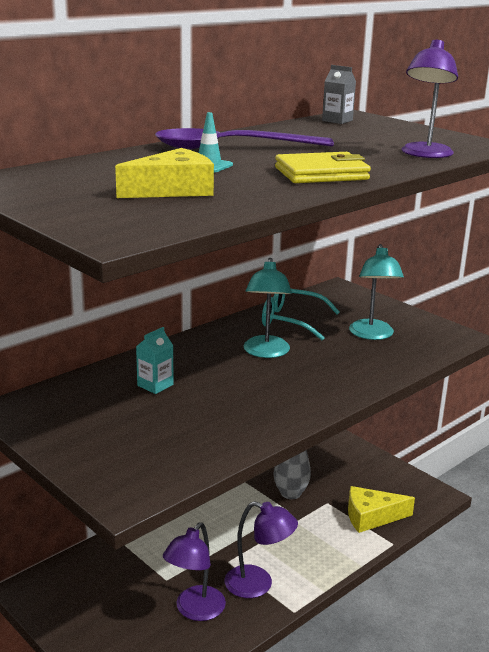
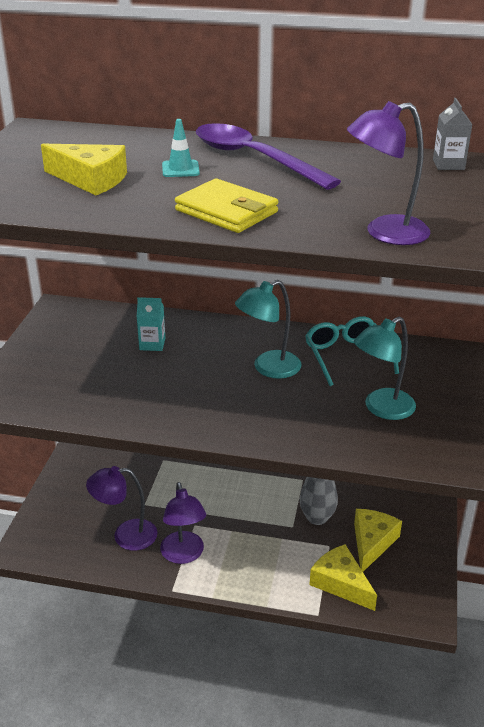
camera: 55 degrees right, 10 degrees up
none -> yellow cheese [354,509,402,572]

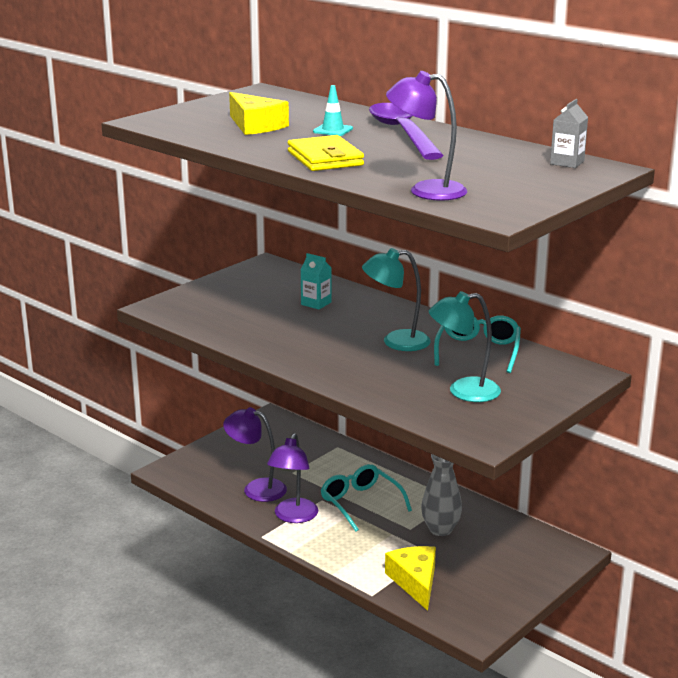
camera: 30 degrees right, 10 degrees down
yellow cheese [354,509,402,572] -> none
none -> turquoise glasses [321,464,412,532]

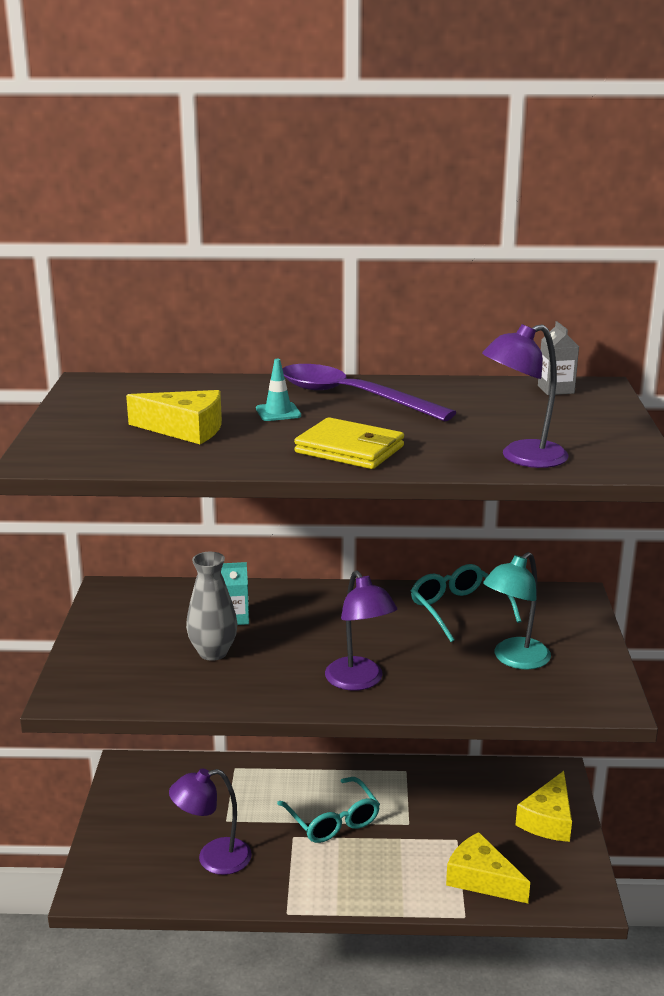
camera: 40 degrees left, 0 degrees up
purple lamp [267,433,318,523] -> purple lamp moved to [325,570,397,691]
turquoise glasses [321,464,412,532] -> turquoise glasses turned 135 degrees counterclockwise [277,777,380,843]
turquoise lamp [362,248,431,351] -> none
grey vase [421,454,462,536] -> grey vase moved to [186,552,237,661]
none -> yellow cheese [515,771,572,842]

